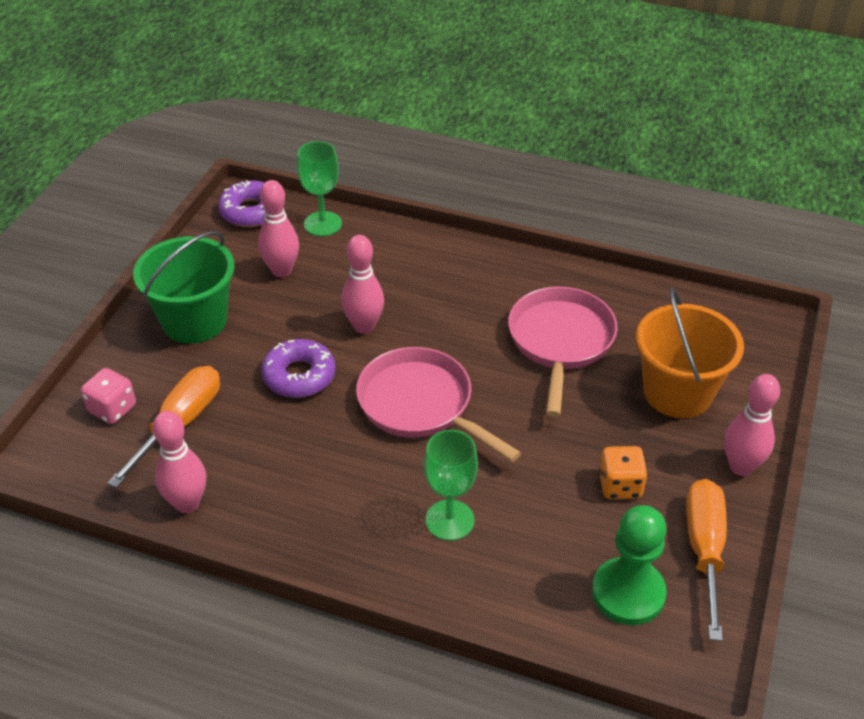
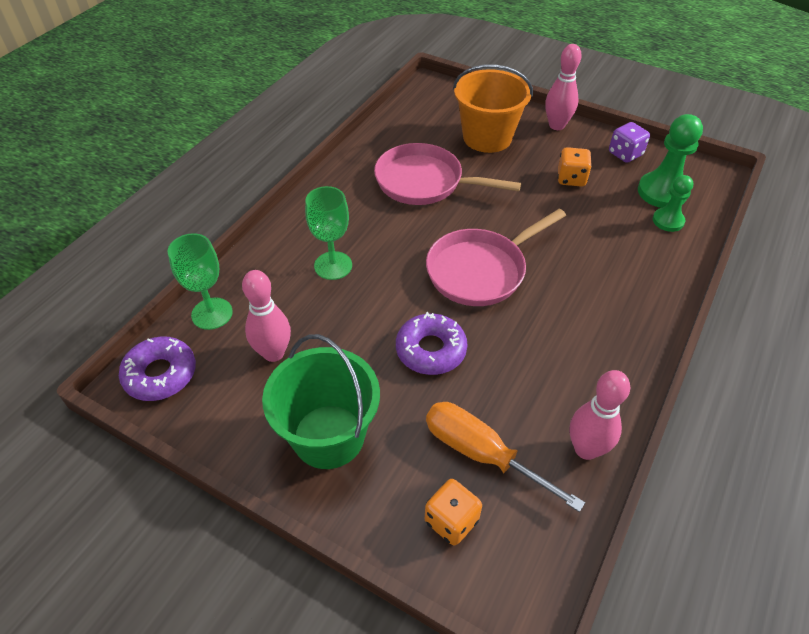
camera: 80 degrees left, 5 degrees up
pink dice [81,368,136,424] -> orange dice [425,479,482,545]
pink bowling pin [341,235,384,334] -> none
green goblet [424,430,478,541] -> green goblet moved to [305,186,352,280]
orange screwdriver [687,479,727,641] -> purple dice [609,122,650,163]
none -> green pawn [653,175,693,232]

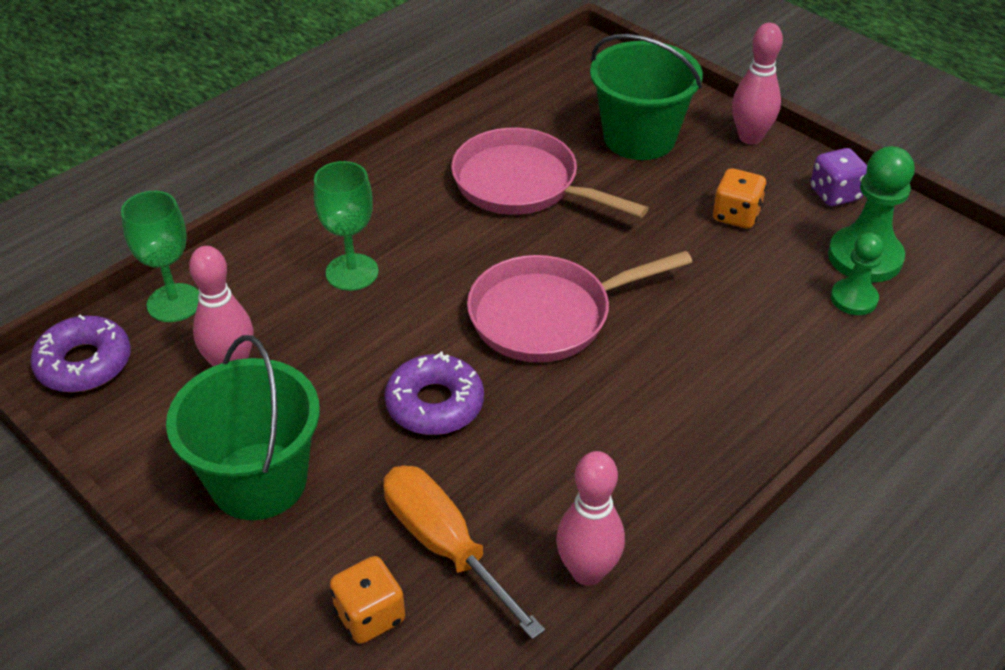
camera: 15 degrees right, 5 degrees down
orange bucket [453,64,533,153] -> green bucket [590,34,703,160]

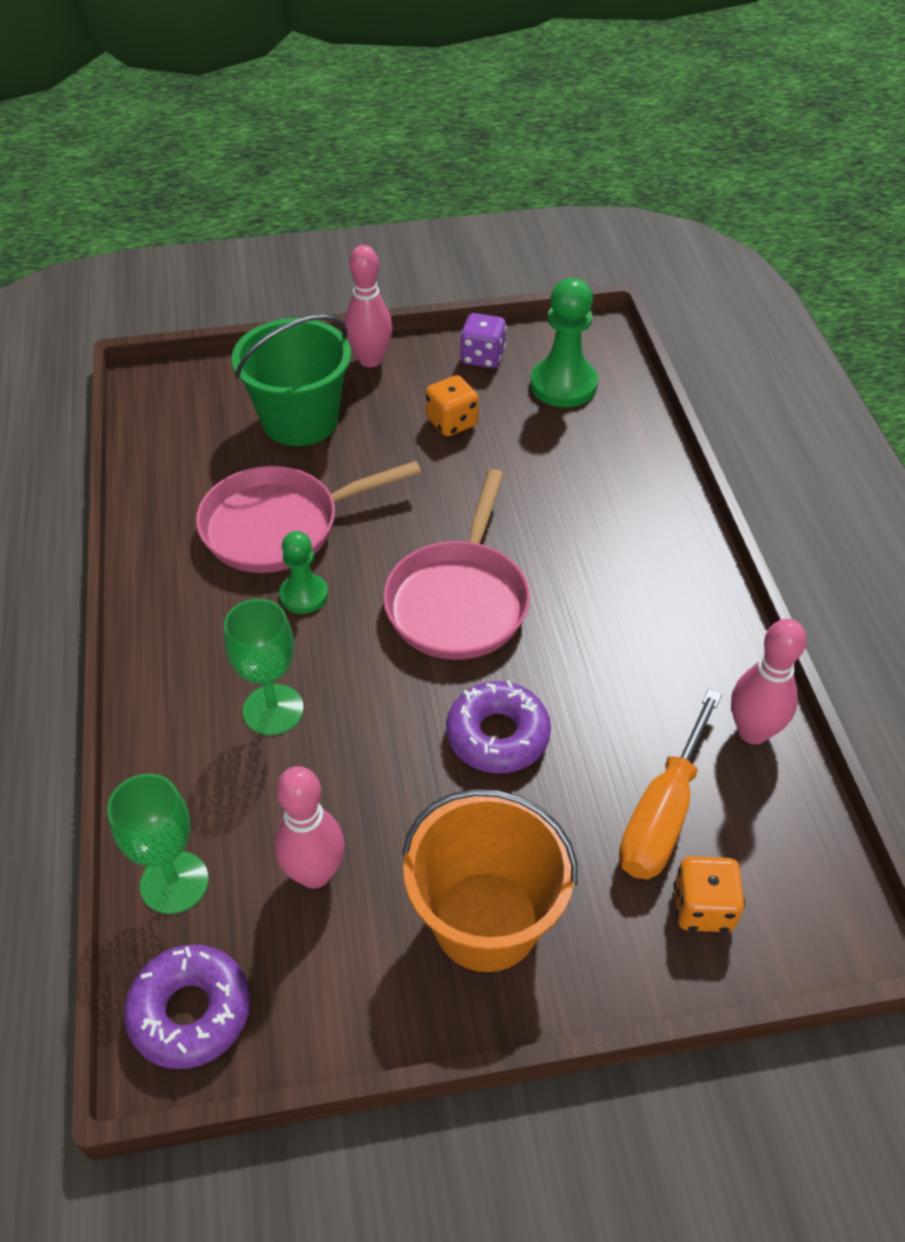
camera: 55 degrees left, 5 degrees up
green bucket [166,335,320,520] -> orange bucket [402,789,578,972]
orange screwdriver [383,466,545,640] -> orange screwdriver turned 60 degrees counterclockwise [619,689,722,879]
green pawn [831,233,884,315] -> green pawn moved to [279,531,328,614]

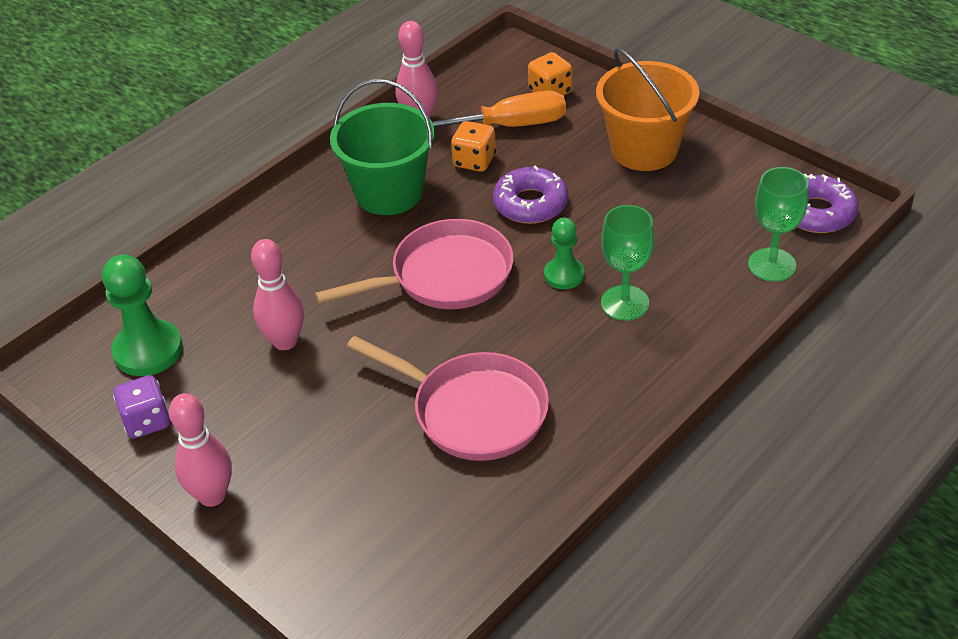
camera: 125 degrees left, 5 degrees down
green bucket [232,315,351,446] -> green bucket moved to [330,79,435,215]
pink bowling pin [274,766,345,888] -> pink bowling pin moved to [251,239,304,350]
green pawn [279,531,328,614] -> green pawn moved to [544,218,585,289]
orange dice [426,375,479,436] -> orange dice moved to [451,121,496,172]

